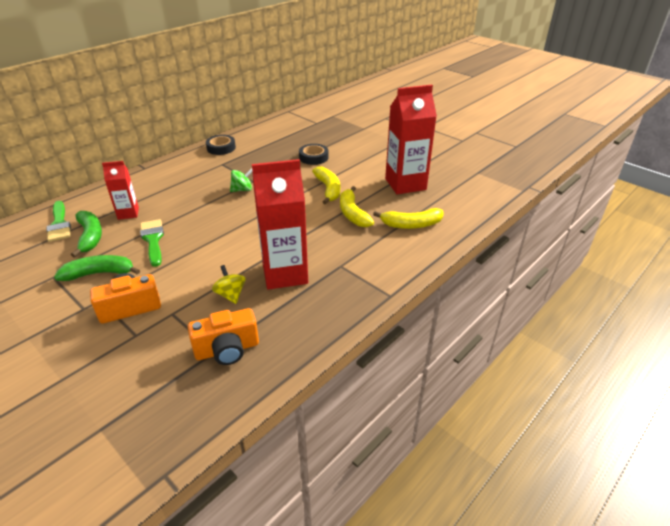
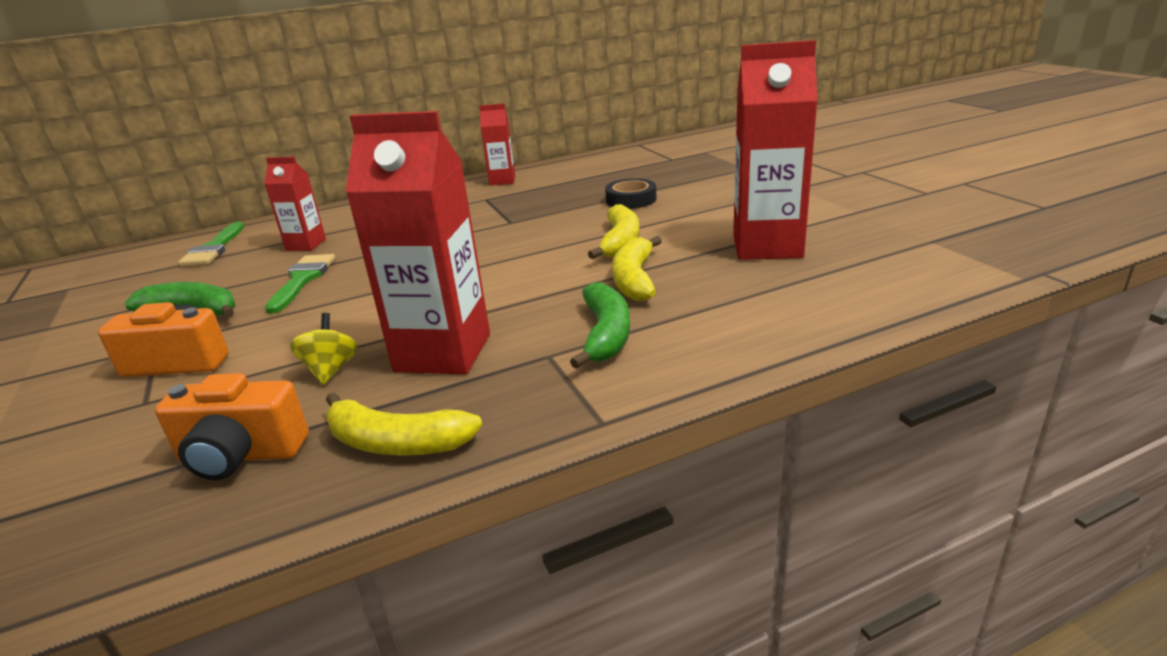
camera: 25 degrees right, 10 degrees down
green banana [71,211,102,258] -> green banana moved to [570,282,630,369]
black tape [206,135,236,155] -> red carton [479,103,515,186]
green spinning top [230,169,253,192] -> none
yellow banana [373,208,444,229] -> yellow banana moved to [325,392,482,456]

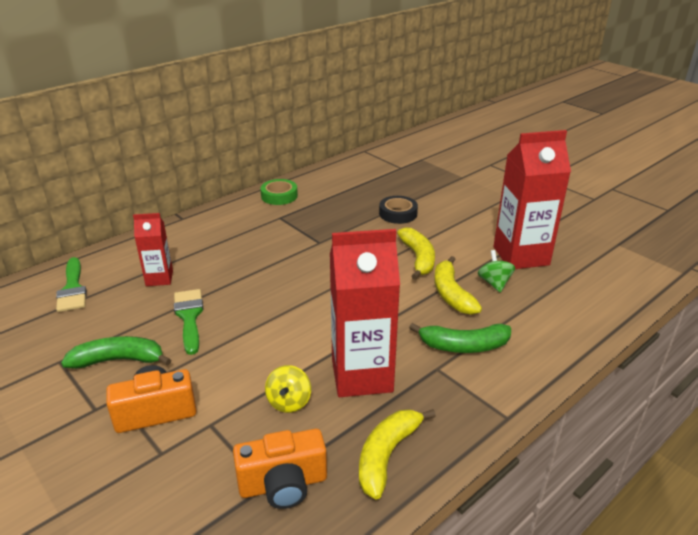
camera: 20 degrees left, 5 degrees up
yellow spinning top [290,313,358,385] -> yellow spinning top turned 150 degrees counterclockwise [265,365,311,413]
yellow banana [325,392,482,456] -> yellow banana turned 120 degrees clockwise [359,409,436,500]
red carton [479,103,515,186] -> green tape [260,179,298,205]
green banana [570,282,630,369] -> green banana turned 105 degrees clockwise [409,323,511,353]
none -> green spinning top [478,250,515,293]

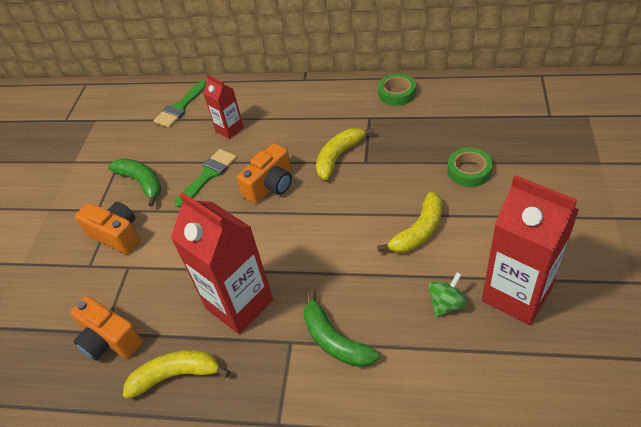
camera: 55 degrees right, 15 degrees up
yellow spinning top [265,365,311,413] -> none
black tape [379,196,418,224] -> green tape [447,148,493,187]
yellow banana [434,256,482,315] -> yellow banana moved to [316,128,374,180]
none -> orange camera [237,143,292,204]

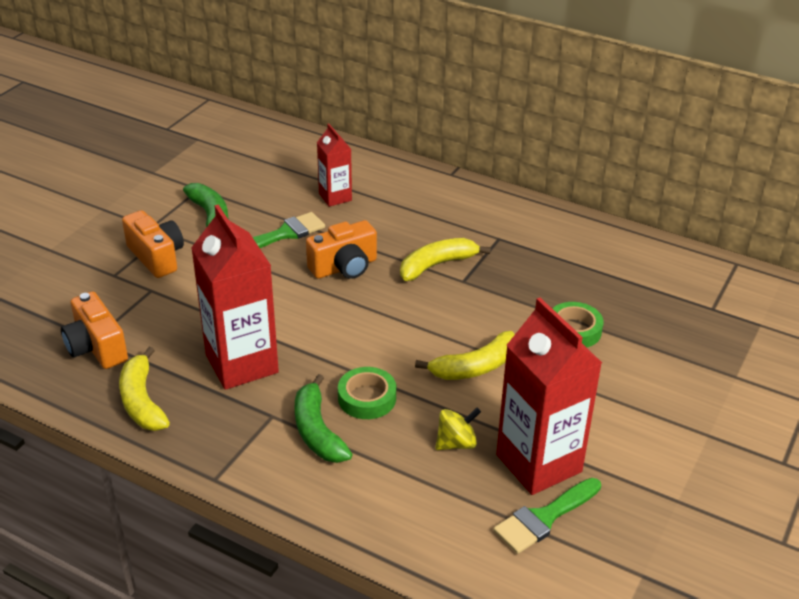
camera: 15 degrees right, 10 degrees down
yellow banana [123,350,230,399] -> yellow banana turned 120 degrees counterclockwise [119,347,170,431]
green brush [154,80,206,128] -> green brush moved to [493,478,601,554]
green tape [378,74,416,106] -> green tape moved to [338,367,396,419]
green spinning top [429,272,467,317] -> yellow spinning top [435,408,481,450]

